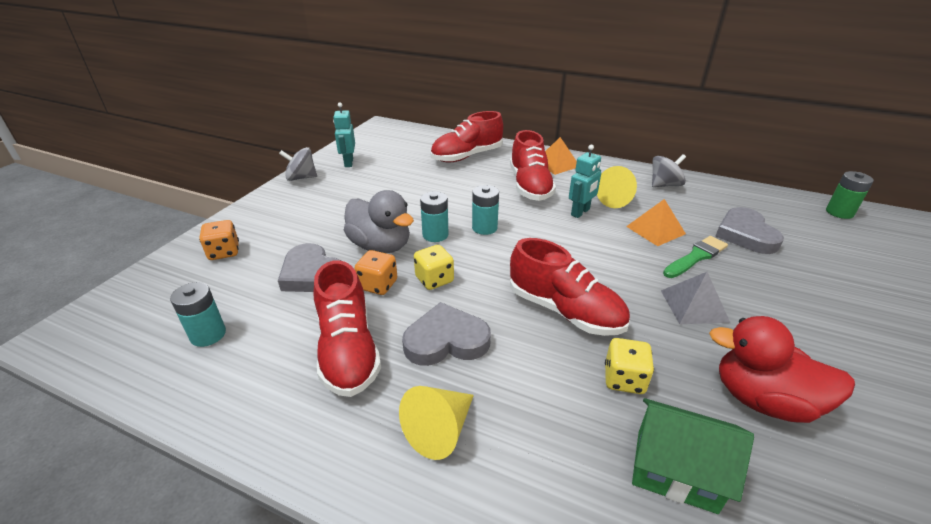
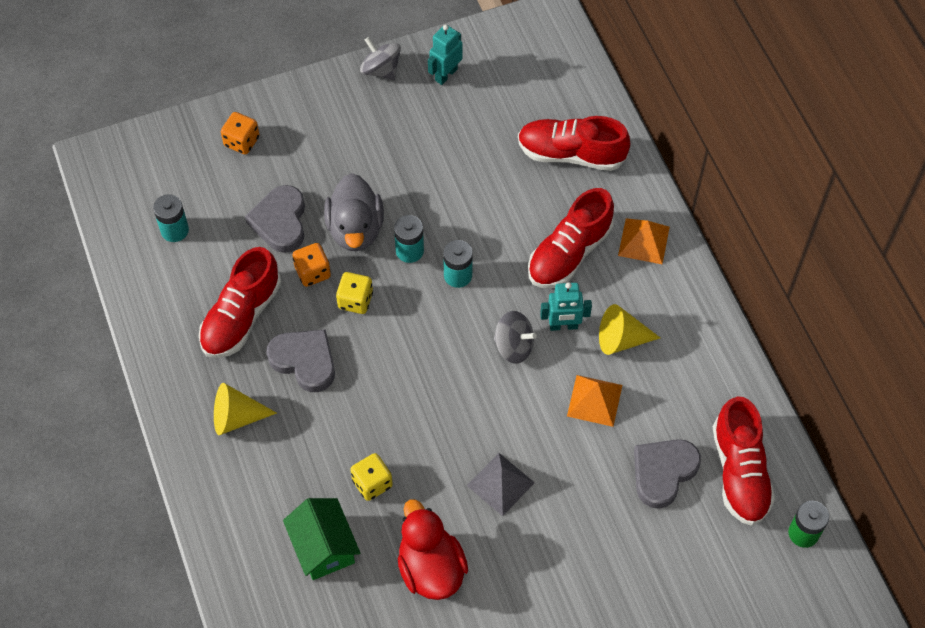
camera: 45 degrees right, 25 degrees up
red shoe [510,238,630,336] -> red shoe moved to [713,396,775,526]
grey spinning top [652,154,686,187] -> grey spinning top moved to [494,311,537,364]
green brush [663,236,728,278] -> none

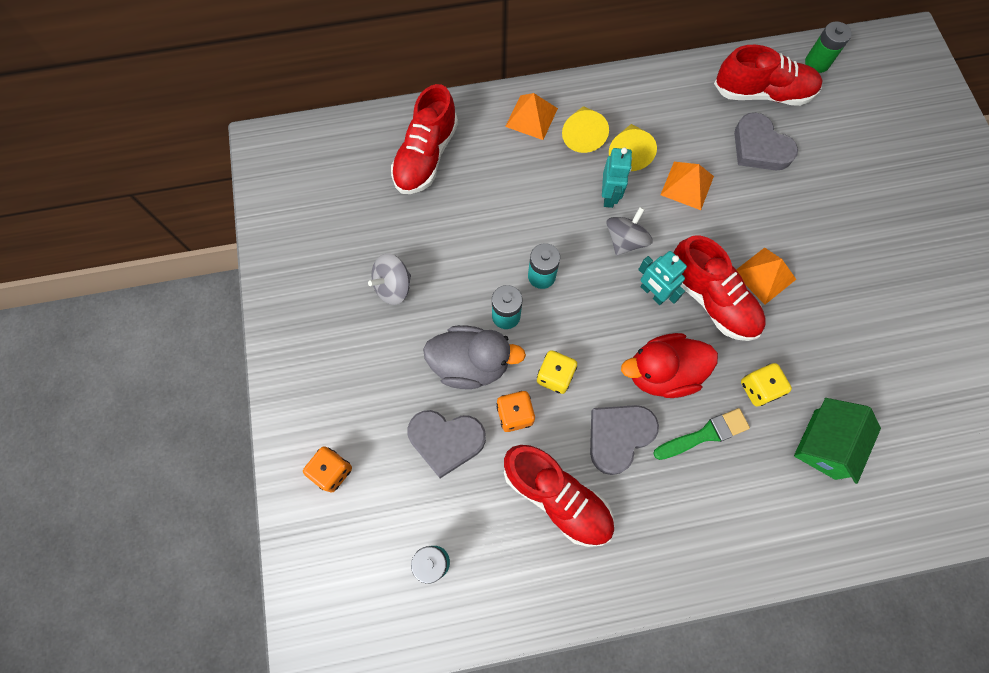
camera: 80 degrees left, 10 degrees up
yellow cone [214,383,277,435] -> yellow cone moved to [562,106,609,153]
green house [283,498,360,580] -> green house turned 45 degrees counterclockwise [794,398,881,484]
grey spinning top [360,37,401,80] -> grey spinning top moved to [368,253,411,305]
red duck [398,499,468,600] -> red duck moved to [621,333,718,398]
turquoise robot [428,24,463,85] -> turquoise robot moved to [638,251,687,305]
grey pyramid [467,453,535,516] -> orange pyramid [736,247,796,304]
red shoe [528,188,614,288] -> red shoe moved to [673,235,766,341]
none -> green brush [653,408,750,460]

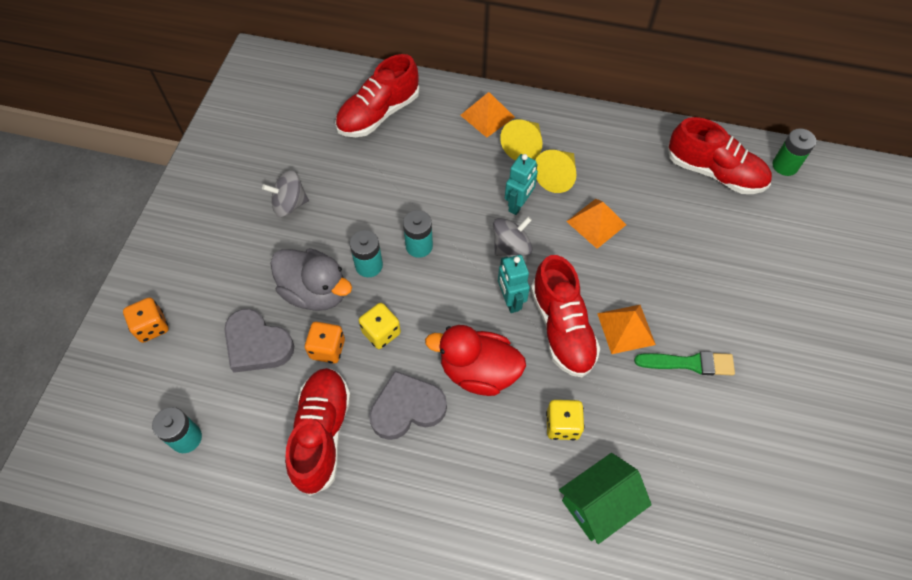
camera: 25 degrees right, 10 degrees down
red shoe [504,445,614,547] -> red shoe turned 150 degrees counterclockwise [285,368,351,496]
green brush [653,408,750,460] -> green brush moved to [634,351,735,376]
grey heart [734,112,798,170] -> none

